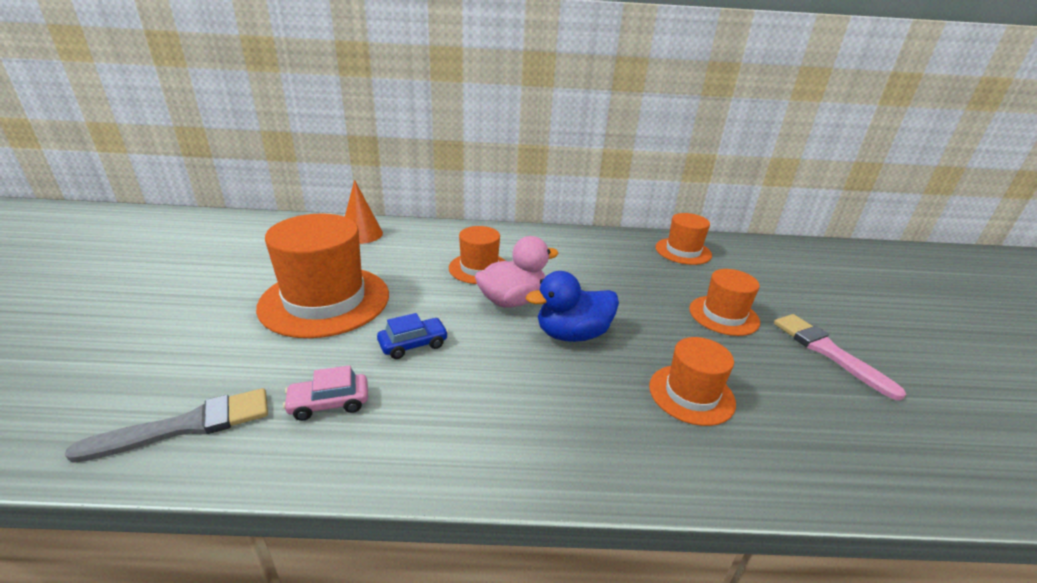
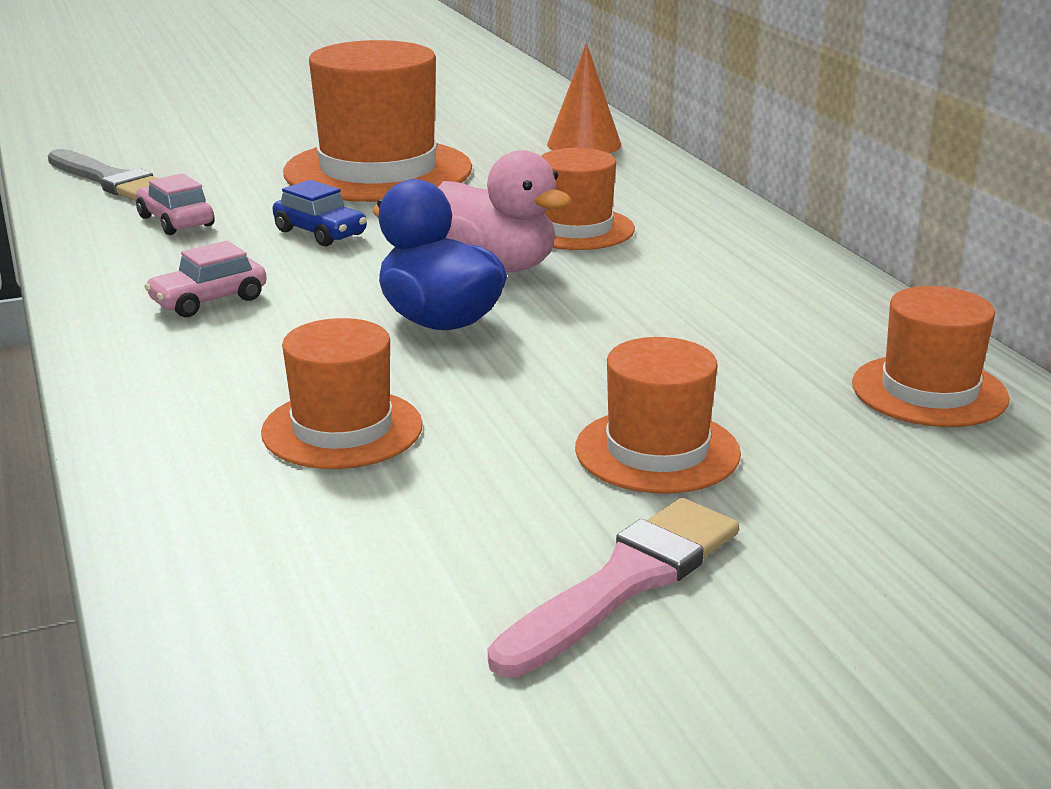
camera: 70 degrees right, 5 degrees down
none -> pink car [144,241,267,317]

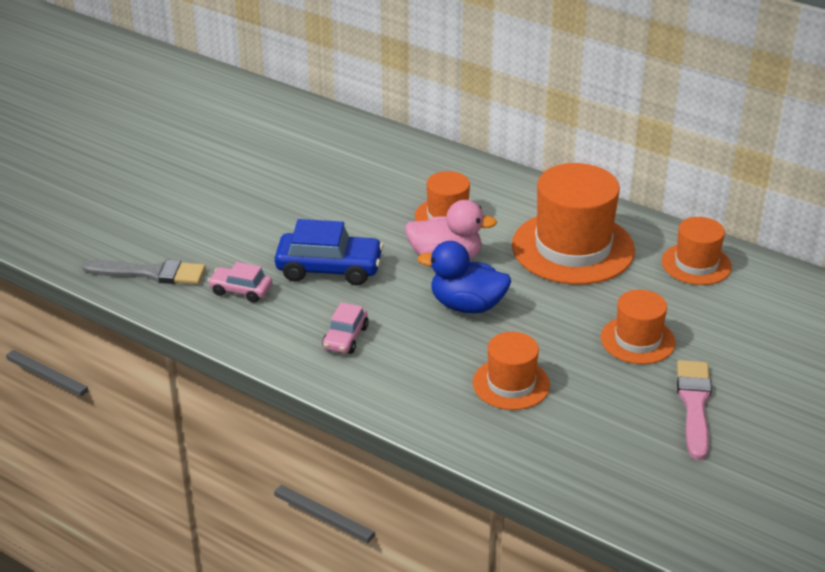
camera: 35 degrees left, 10 degrees up
blue car [273,180,367,246] -> blue car [275,219,384,285], size x1.75
orange hat [283,40,472,202] -> orange hat moved to [512,163,635,284]
orange cone [547,43,621,153] -> none

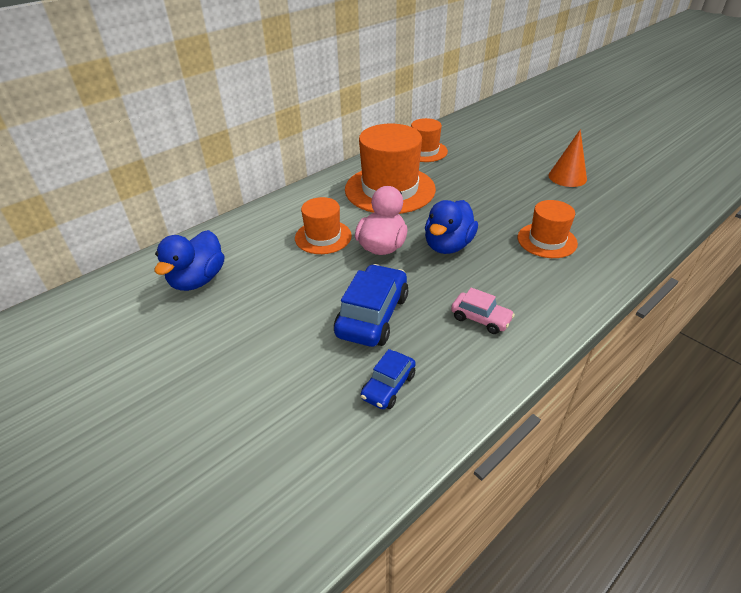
camera: 75 degrees left, 5 degrees up
grey brush [83,260,206,285] -> none
pink car [208,262,272,303] -> blue car [361,349,416,409]
orange hat [600,290,676,364] -> none
pink brush [677,360,712,460] -> orange cone [548,129,587,187]
none -> blue duck [155,230,224,291]

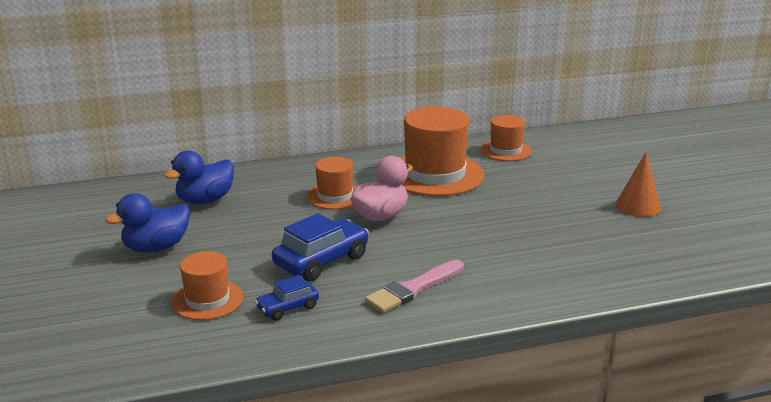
camera: 25 degrees right, 15 degrees down
blue duck [425,200,478,254] -> blue duck moved to [105,193,190,253]
pink car [451,288,515,334] -> pink brush [365,260,464,313]
orange hat [518,200,578,258] -> orange hat moved to [171,251,243,320]

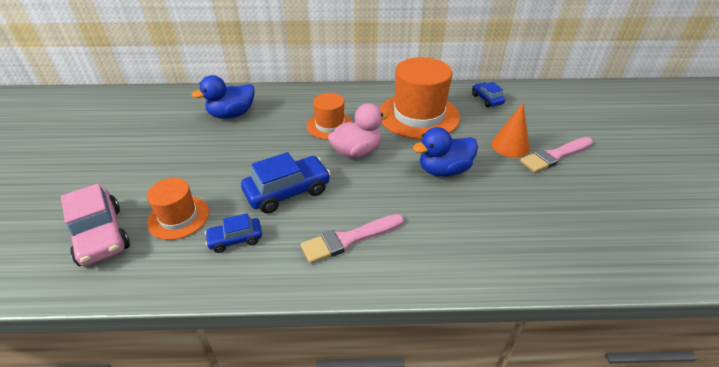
camera: 15 degrees right, 15 degrees up
blue duck [105,193,190,253] -> blue duck moved to [413,127,478,177]
orange hat [480,115,532,161] -> blue car [472,82,505,107]
orange cone [615,152,661,217] -> orange cone moved to [491,103,530,158]
none -> pink car [61,184,130,266]
none -> pink brush [520,137,593,173]

